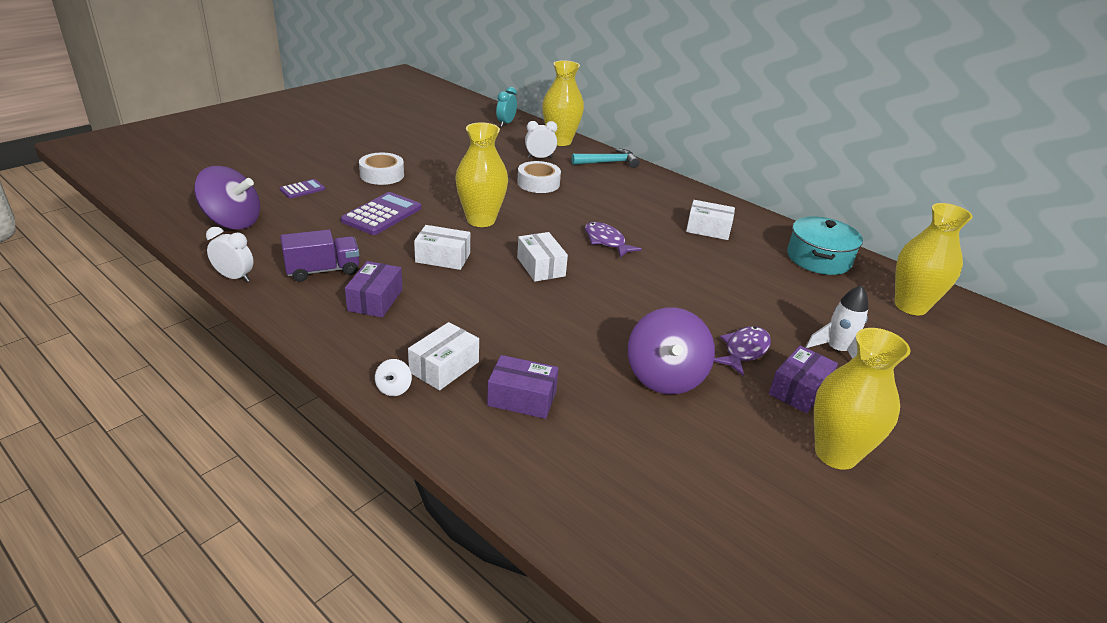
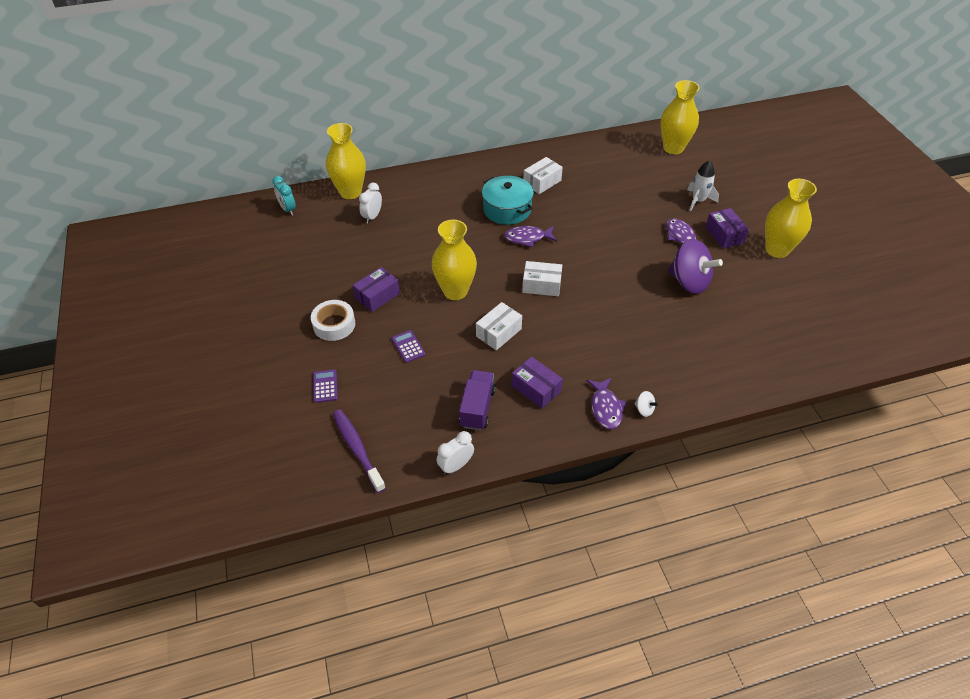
camera: 55 degrees left, 15 degrees up
purple spinning top [194,166,260,230] -> purple toothbrush [333,410,386,493]
purple calculator [341,192,421,235] -> purple calculator [392,330,425,363], size x0.55
white box [408,322,479,390] -> none
purple box [487,355,559,419] -> purple box moved to [353,267,400,312]
white tape [517,161,561,193] -> none
turquoise hammer [571,148,640,168] -> none
turquoise pot [787,217,863,275] -> turquoise pot moved to [482,176,534,225]
none -> purple fish [586,378,627,429]

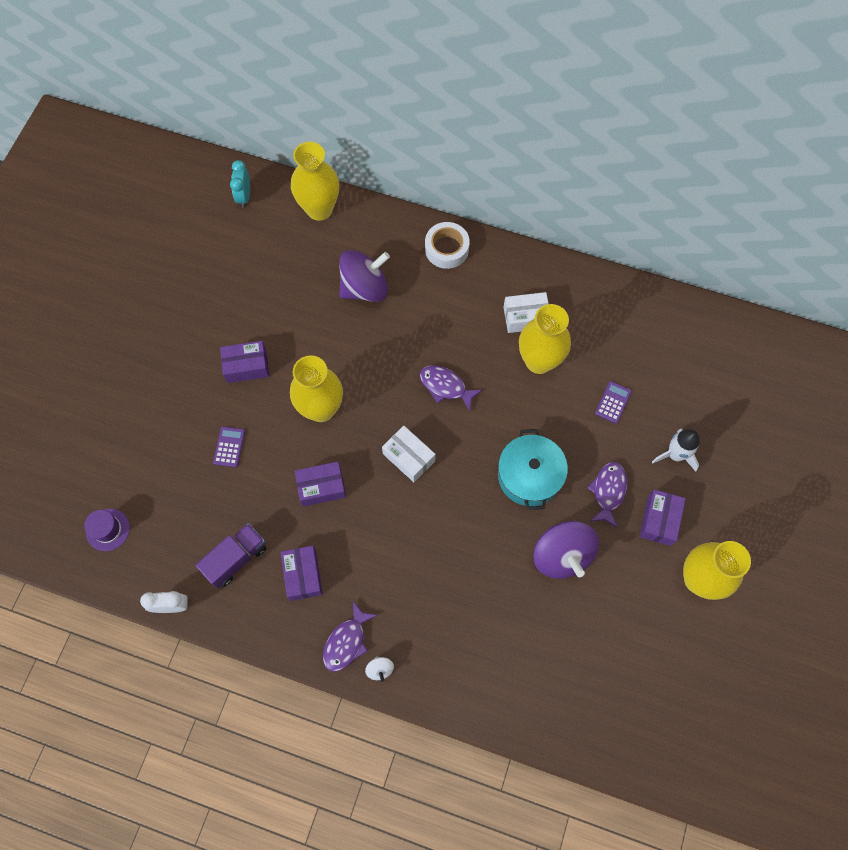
camera: 35 degrees right, 20 degrees up
white tape [311,300,355,341] -> white tape moved to [425,222,470,269]
purple calculator [313,369,338,403] -> purple calculator moved to [595,381,632,424]
purple toothbrush [333,410,386,493] -> purple hat [84,509,130,551]
white clock [359,183,382,223] -> none
white box [476,302,522,350] -> purple box [295,462,346,507]
turquoise pot [482,176,534,225] -> turquoise pot moved to [498,429,568,510]
yellow vase [661,80,700,154] -> yellow vase moved to [519,304,571,374]
none -> purple spinning top [339,250,390,302]

